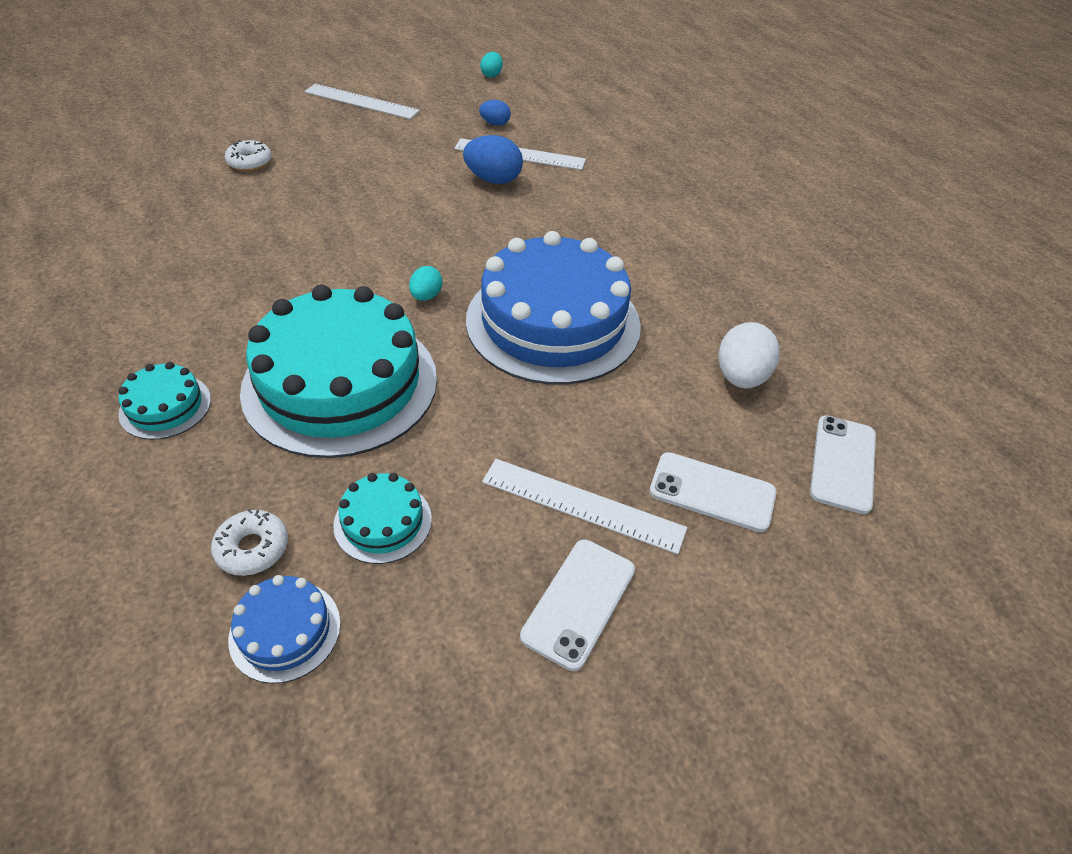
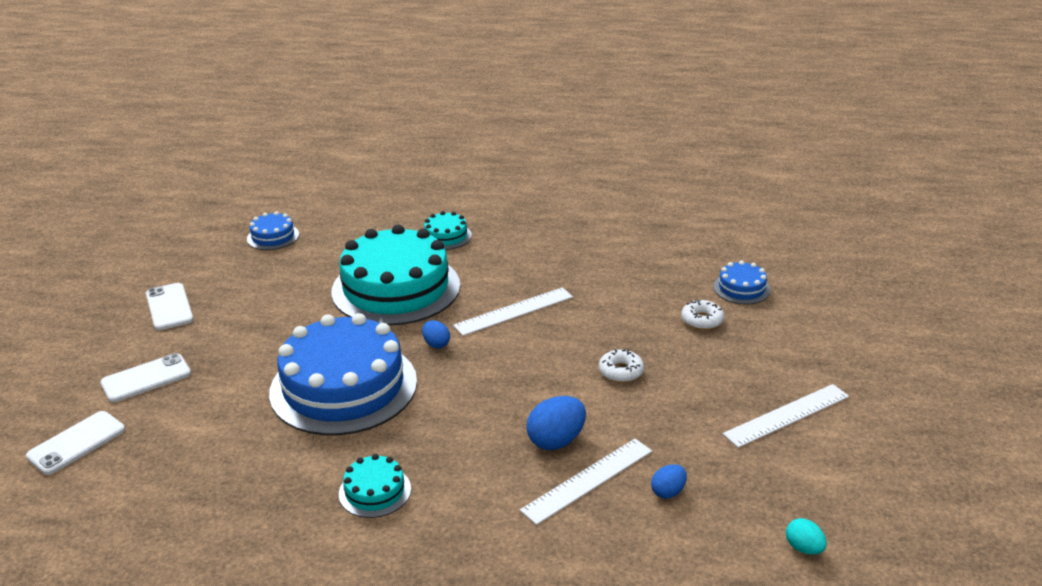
camera: 130 degrees right, 15 degrees down
white donut [211,509,288,576] -> white donut moved to [599,349,644,383]
turquoise cake [333,473,432,564] -> turquoise cake moved to [339,454,411,518]
turquoise egg [409,266,443,301] -> blue egg [422,320,450,348]
white ruler [482,459,687,554] -> white ruler moved to [453,287,573,336]
white egg [718,322,780,389] -> none
white phone [810,415,876,514] -> white phone turned 75 degrees clockwise [26,411,125,475]
none -> blue cake [714,260,771,305]

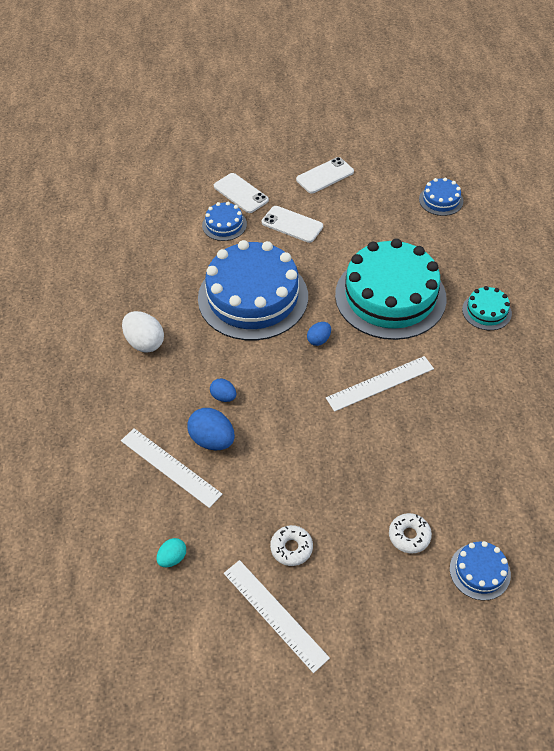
camera: 80 degrees right, 20 degrees up
white phone [26,411,125,475] -> white phone moved to [262,206,323,243]
turquoise cake [339,454,411,518] -> white egg [122,311,164,353]
white ruler [453,287,573,336] -> white ruler turned 75 degrees counterclockwise [326,356,434,412]
white donut [599,349,644,383] -> white donut moved to [270,525,313,566]
blue egg [651,464,687,499] -> blue egg moved to [210,379,236,402]
turquoise egg [786,518,827,555] -> turquoise egg moved to [157,538,186,567]
none -> blue cake [202,202,247,241]

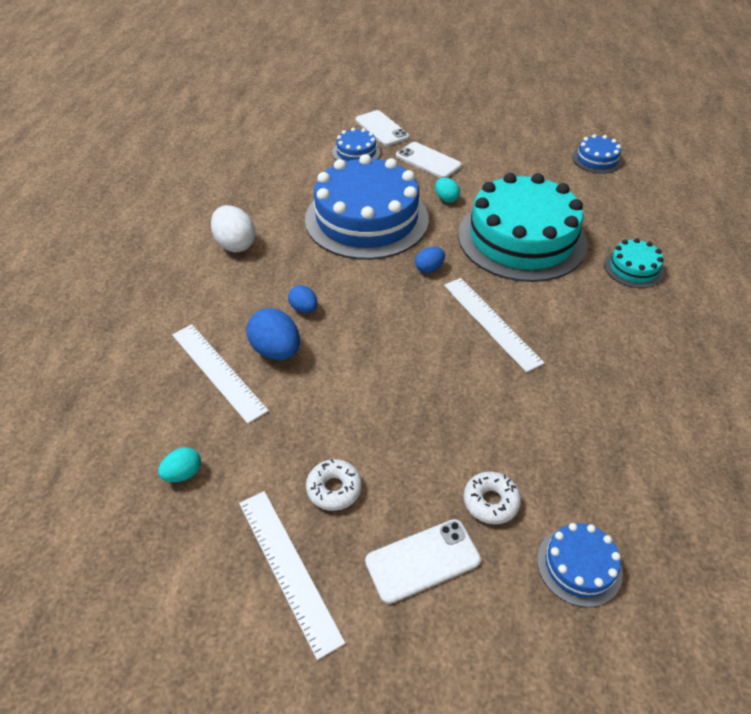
camera: 10 degrees right, 5 degrees down
white phone [296,157,354,194] -> white phone moved to [365,519,481,604]
white ruler [326,356,434,412] -> white ruler turned 75 degrees clockwise [444,278,544,372]
none -> turquoise egg [435,178,460,203]

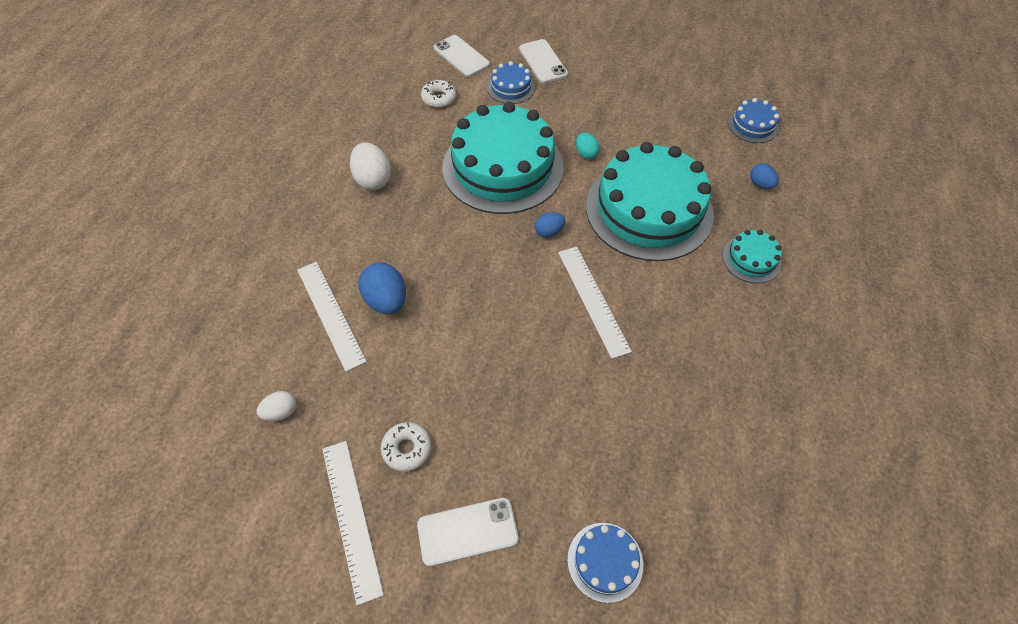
camera: 10 degrees right, 10 degrees up
turquoise egg [158,447,201,482] -> white egg [257,391,296,421]
blue egg [288,285,318,313] -> blue egg moved to [750,163,779,189]
blue cake [305,154,429,260] -> turquoise cake [442,102,564,214]
white phone [396,142,462,178] -> white phone moved to [434,35,490,77]
white donut [464,471,521,524] -> white donut moved to [421,80,456,108]

